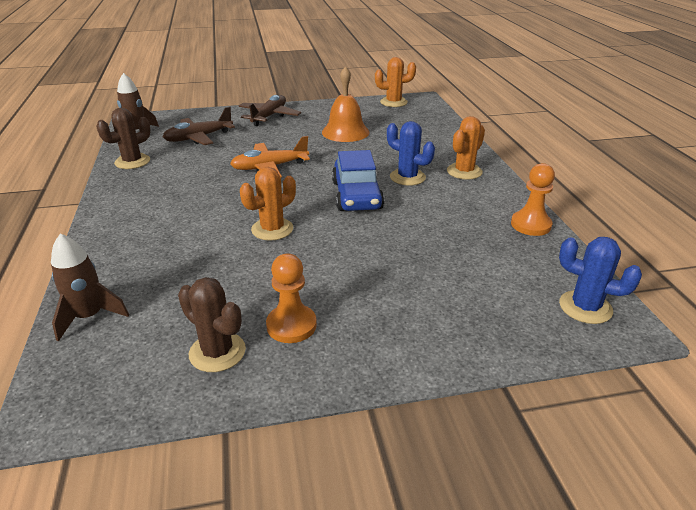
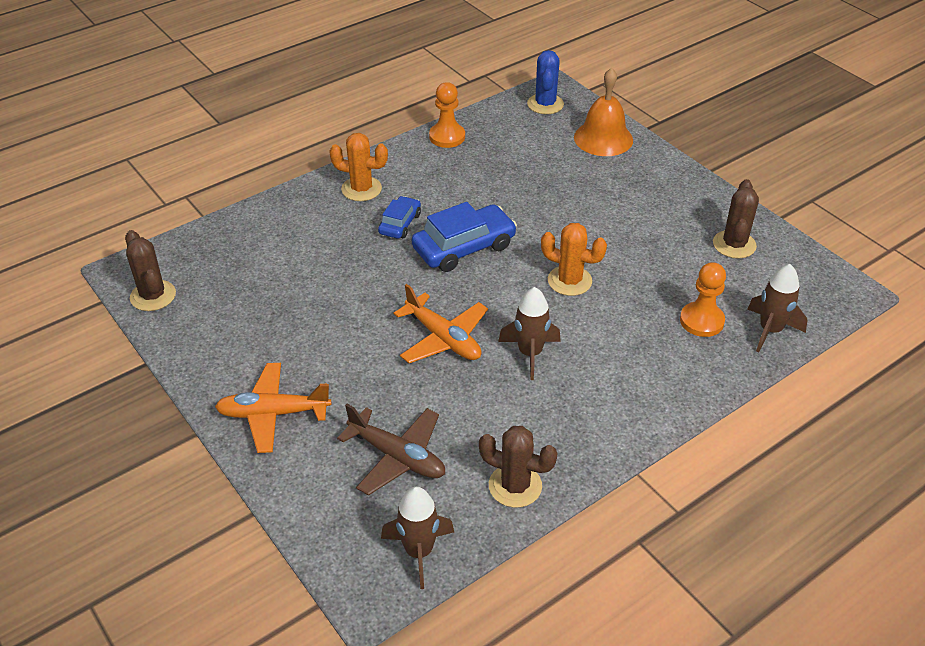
camera: 115 degrees left, 10 degrees up
brown plane [238,95,301,126] -> orange plane [215,363,331,453]
orange pawn [266,253,317,343] -> orange pawn moved to [680,262,726,337]
orange bell [322,66,370,142] -> orange bell moved to [574,68,633,156]
orange cactus [375,57,416,107] -> brown cactus [125,230,176,311]
blue cactus [387,121,435,186] -> blue car [378,196,421,239]
none -> brown rocket [498,287,561,380]

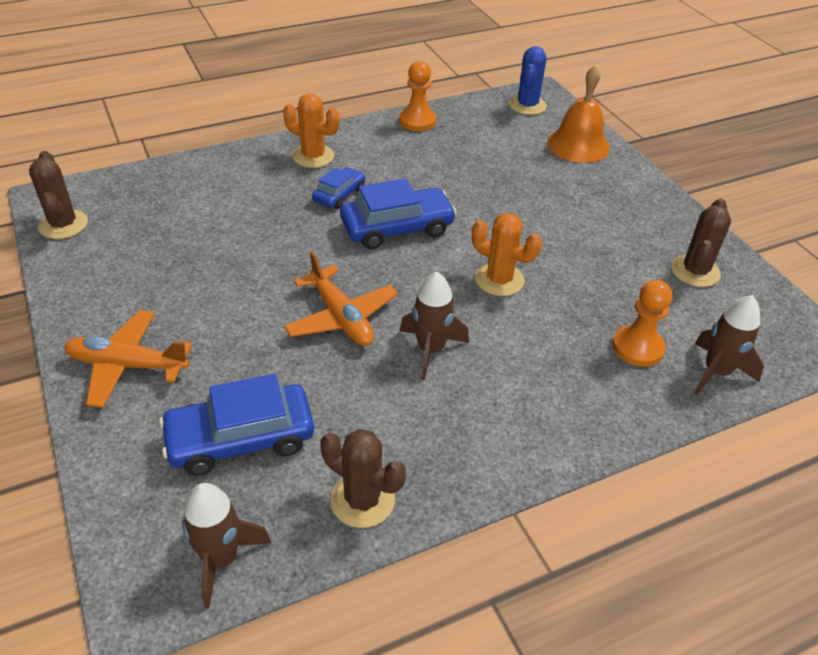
camera: 10 degrees right, 0 degrees up
brown plane [337,404,445,496] -> blue car [159,374,314,476]

